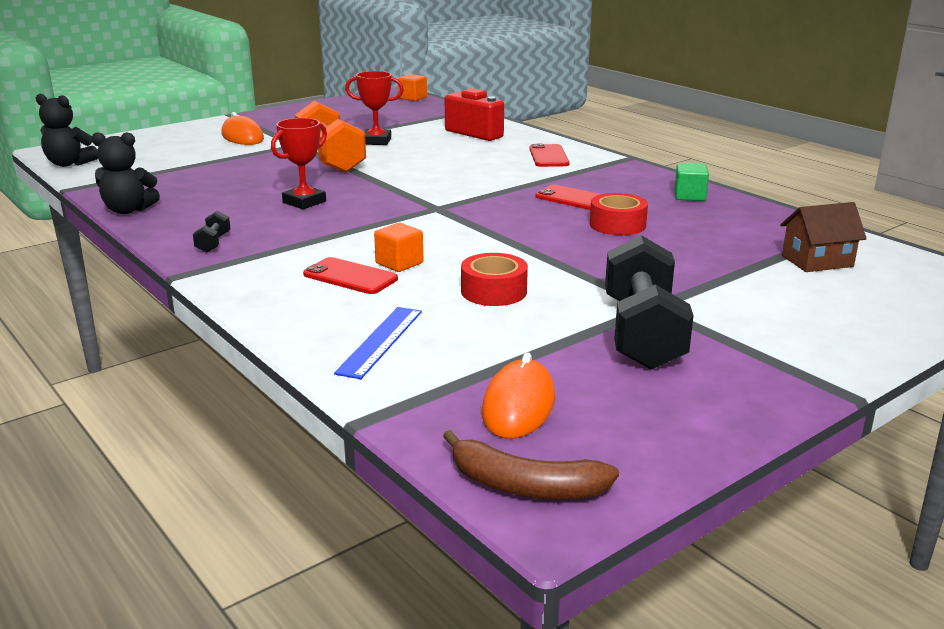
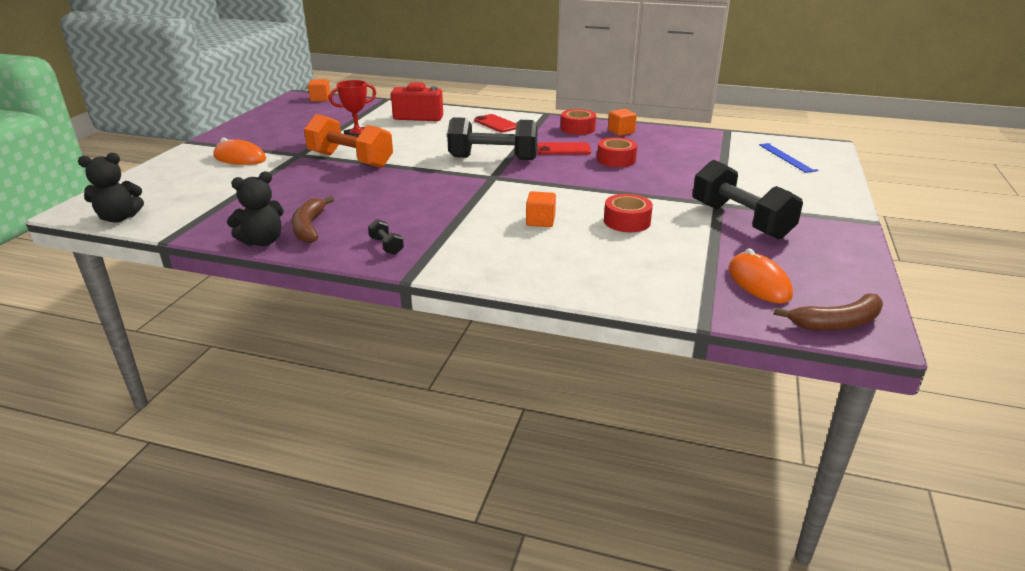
camera: 35 degrees left, 5 degrees up
red trophy [271,118,327,209] -> none
red phone [303,257,398,294] -> none
blue ruler [334,307,422,379] -> blue ruler moved to [759,143,819,173]
green cube [674,163,709,201] -> orange cube [608,109,637,136]
brown house [780,202,867,272] -> none
none -> brown banana [291,196,334,243]
none -> black dumbbell [447,117,538,160]
none -> red tape [561,109,596,135]

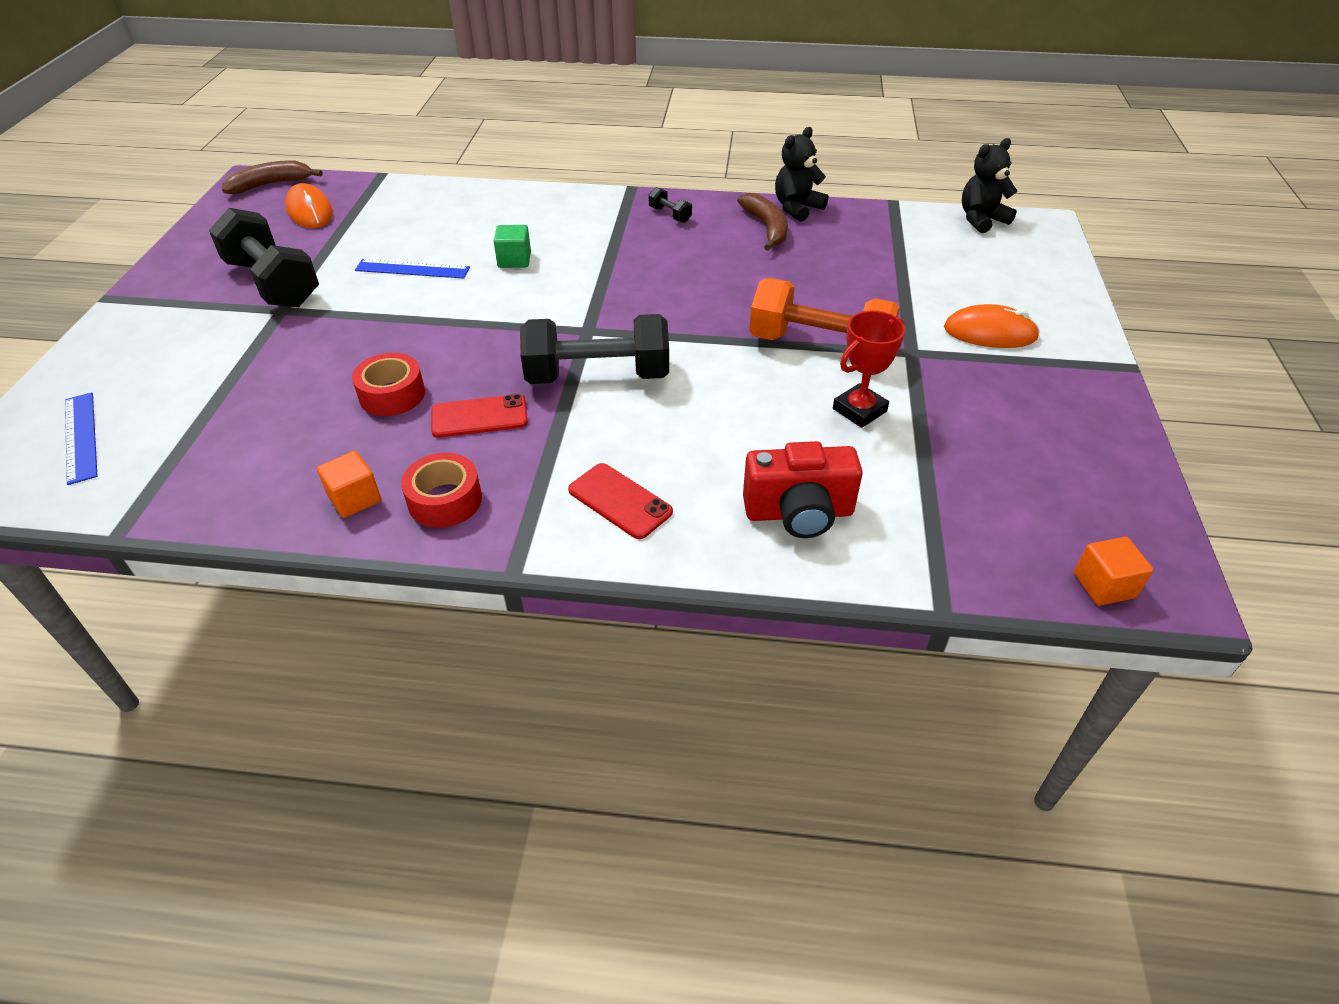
camera: 170 degrees right, 15 degrees up
orange cube [526,191,556,227] -> green cube [494,225,531,268]
red tape [604,194,653,232] -> blue ruler [355,259,470,279]

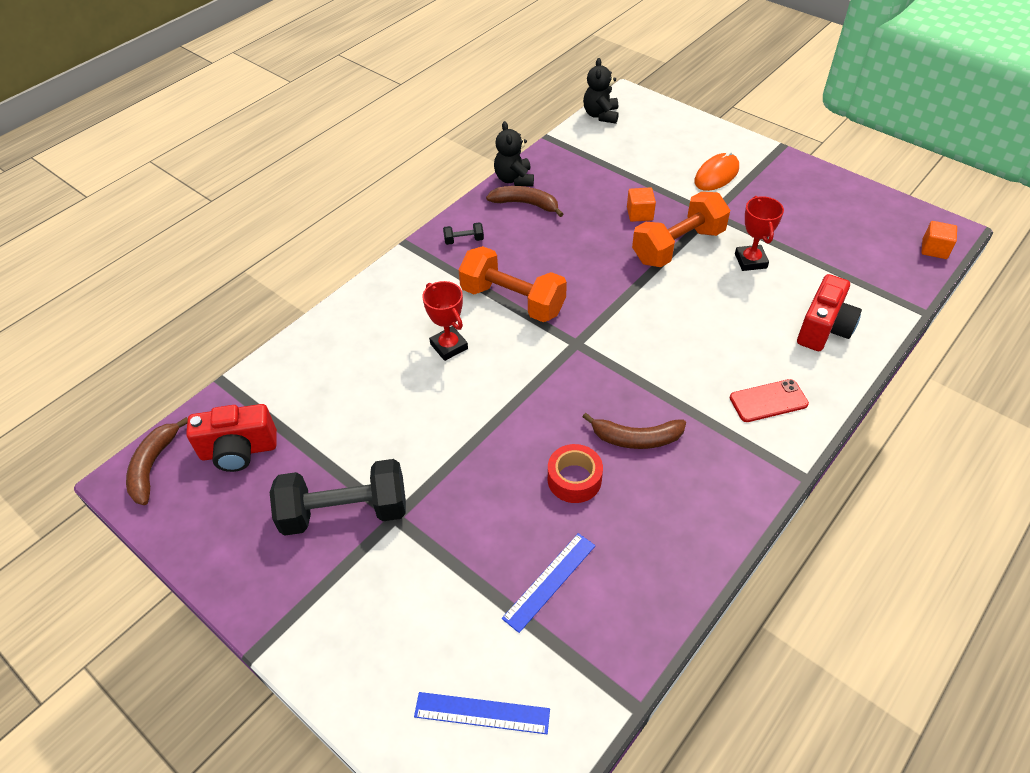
camera: 55 degrees left, 5 degrees up
orange mouse [286,183,333,228] -> red camera [186,404,277,472]
orange cube [317,451,381,518] -> orange cube moved to [627,187,656,222]
blue ruler [355,259,470,279] -> blue ruler moved to [502,533,595,633]
red tape [401,453,482,528] -> none
red phone [431,394,528,438] -> brown banana [583,413,686,449]
green cube [494,225,531,268] -> red trophy [422,281,468,361]
black dumbbell [520,314,669,384] -> none
none -> orange dumbbell [458,246,567,322]

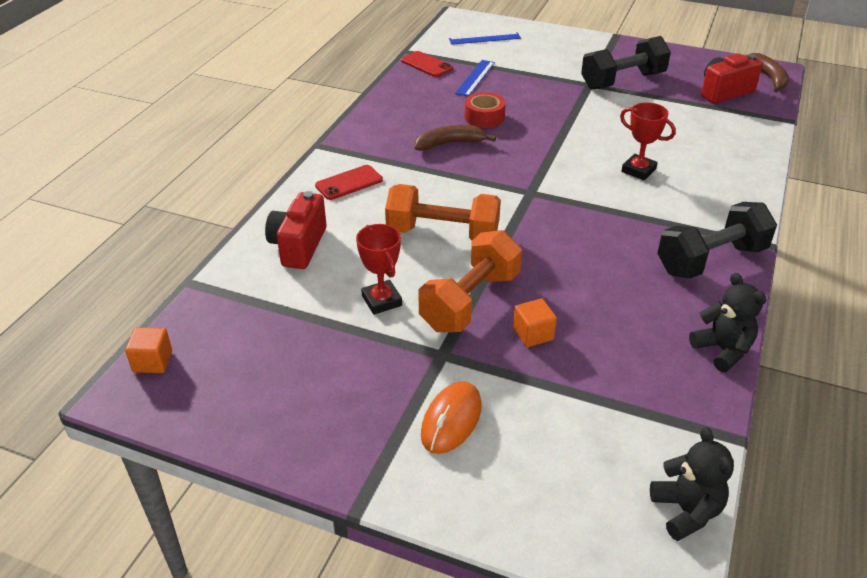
camera: 160 degrees right, 10 degrees down
black dumbbell [443,222,484,245] -> black dumbbell [657,202,777,279], size x2.44
orange dumbbell [458,246,567,322] -> orange dumbbell moved to [385,184,501,240]
brown banana [486,186,563,217] -> none
none -> red phone [401,51,453,77]

